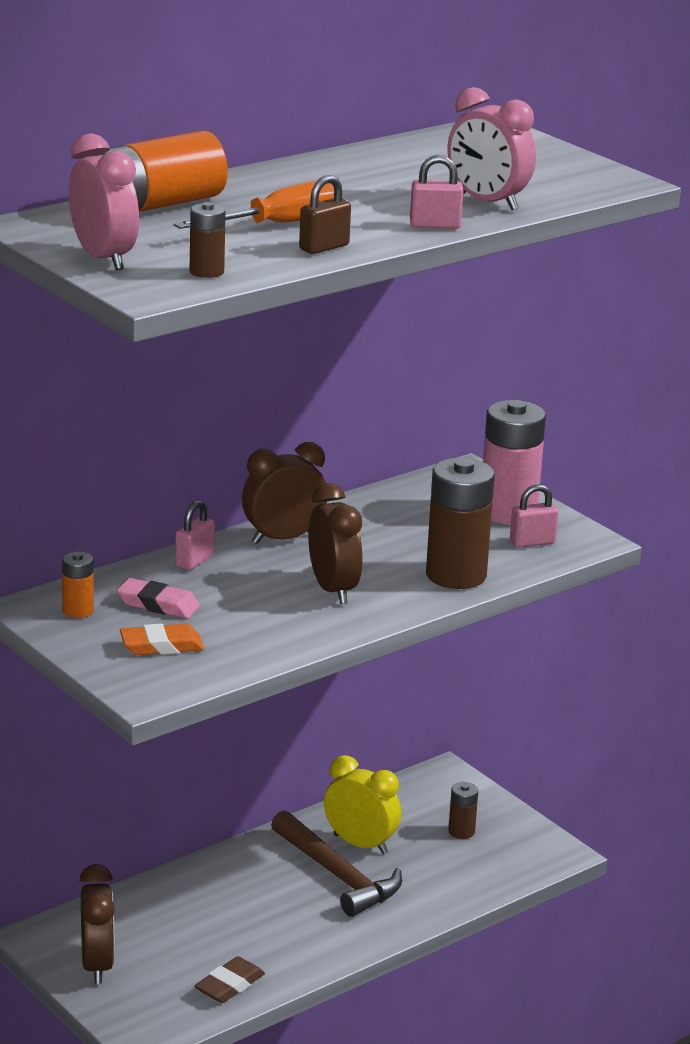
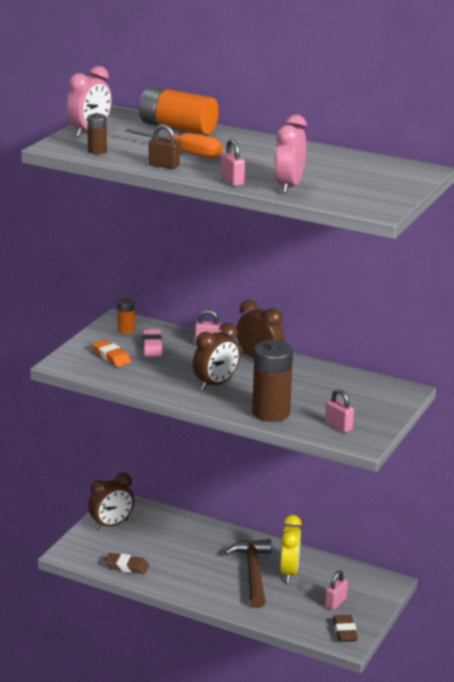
camera: 65 degrees right, 0 degrees up
brown hammer [271,810,402,917] -> brown hammer turned 150 degrees clockwise [224,539,271,608]
brown battery [448,782,478,839] -> pink padlock [325,570,348,610]
pink battery [483,400,546,525] -> none
none -> brown eraser [333,615,358,642]

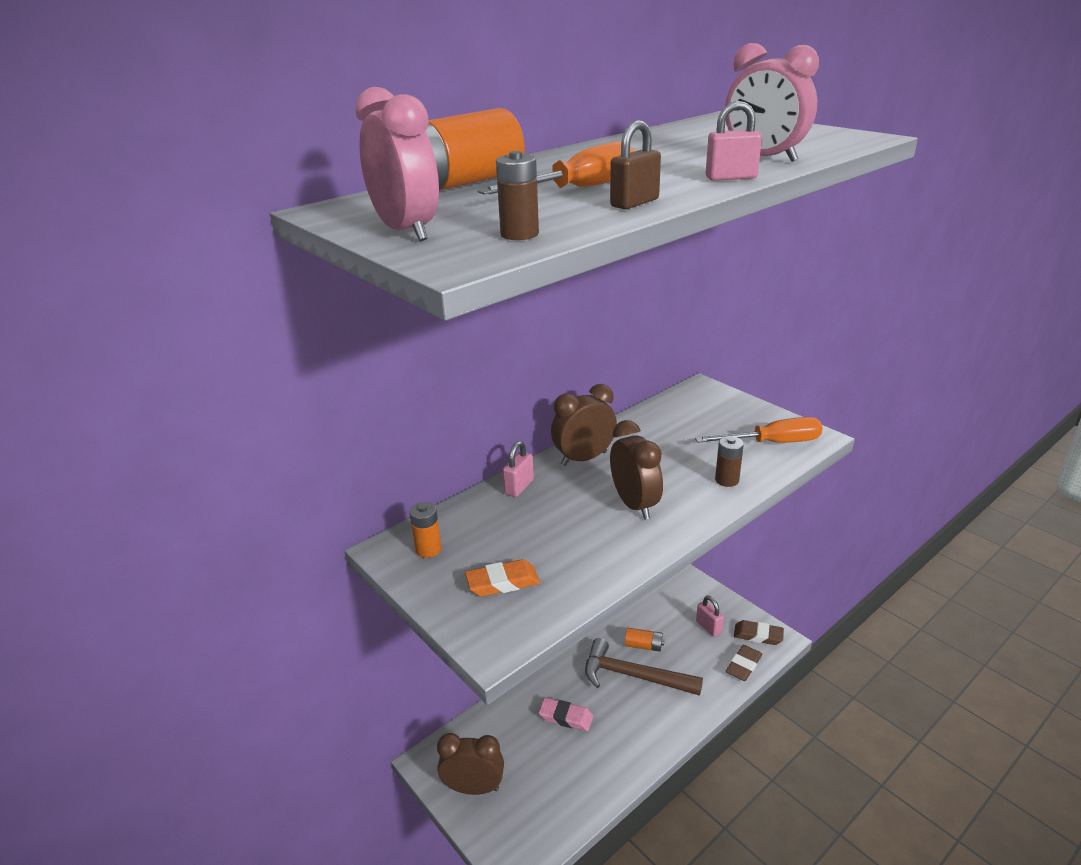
camera: 65 degrees left, 5 degrees up
brown clock [88,473,134,530] -> brown clock turned 75 degrees counterclockwise [437,733,504,795]
brown eraser [104,553,149,574] -> brown eraser moved to [726,645,762,681]
pink eraser [142,329,162,356] -> pink eraser moved to [539,698,593,731]
brown battery [252,340,293,422] -> brown battery [715,436,744,487], size x0.49
yellow clock [280,515,302,583] -> orange battery [625,628,664,652]
pink padlock [325,389,354,433] -> orange screwdriver [695,417,823,443]

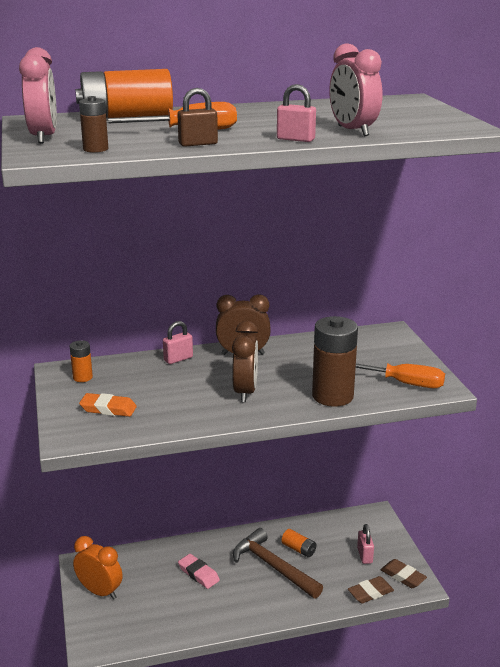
camera: 25 degrees right, 5 degrees down
brown clock [437,733,504,795] -> orange clock [73,536,123,599]
brown battery [715,436,744,487] -> brown battery [312,316,358,407], size x2.05

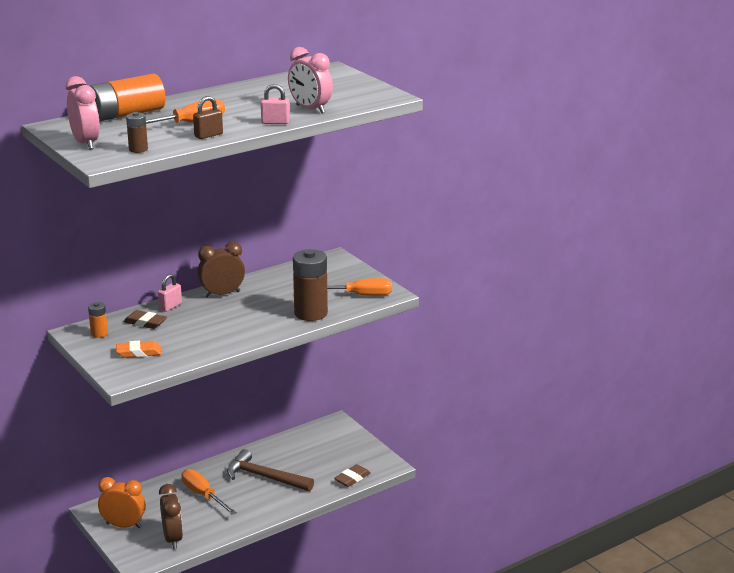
camera: 20 degrees left, 0 degrees up
pink eraser [178,554,220,589] -> orange screwdriver [182,469,237,515]
brown clock [232,321,258,402] -> brown clock moved to [159,484,183,549]
orange battery [281,529,316,558] -> none
pink padlock [357,524,374,564] -> none
brown eraser [381,559,427,588] -> brown eraser moved to [124,310,167,329]

